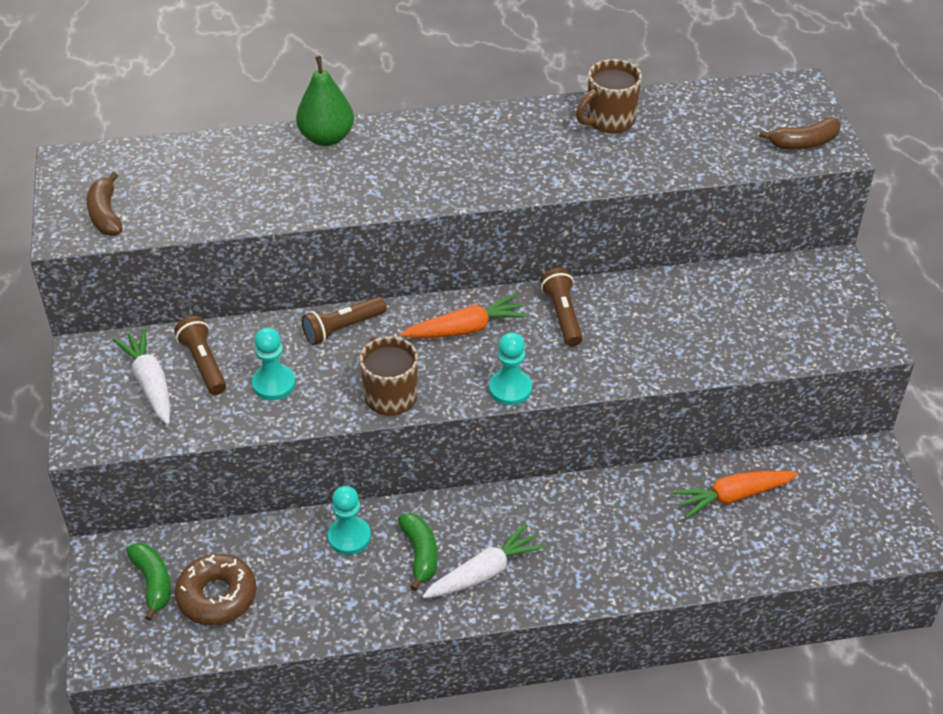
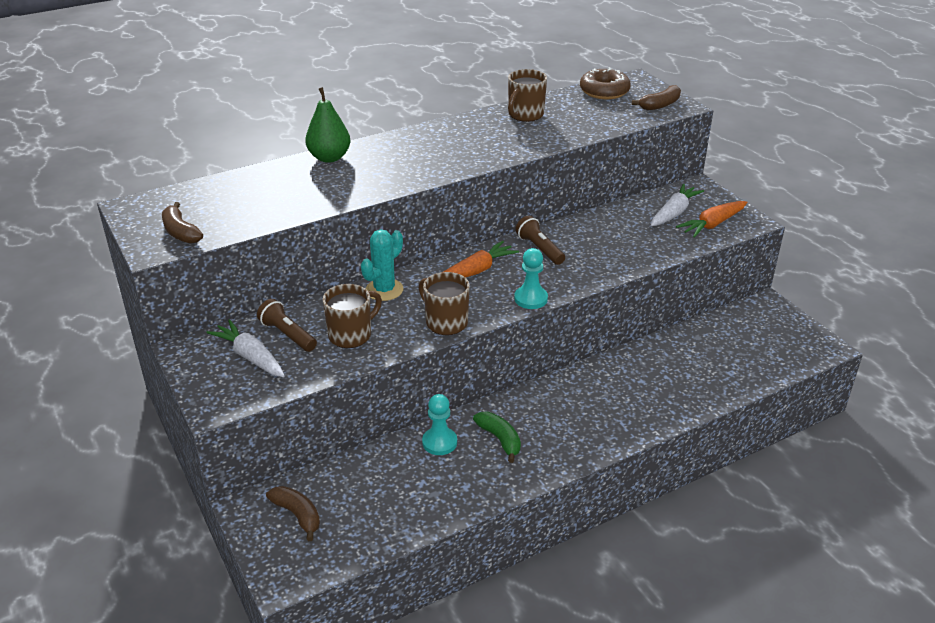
camera: 20 degrees left, 10 degrees down
green banana [126,543,171,621] -> brown banana [266,486,320,541]
brown donut [175,554,256,625] -> brown donut moved to [580,68,631,99]
turquoise pawn [252,328,296,400] -> brown mug [323,284,382,348]
brown flashlight [302,297,387,346] -> turquoise cactus [361,229,403,301]
white carrot [422,523,546,598] -> white carrot moved to [651,184,704,226]
orange carrot [673,471,798,518] -> orange carrot moved to [676,201,747,238]

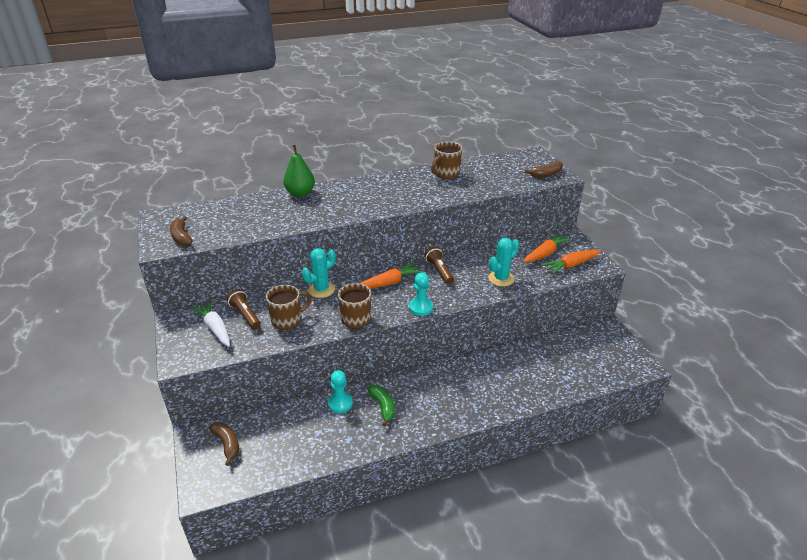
camera: 10 degrees right, 0 degrees up
brown donut [580,68,631,99] -> none
white carrot [651,184,704,226] -> orange carrot [523,233,571,263]
none -> turquoise cactus [488,238,520,286]

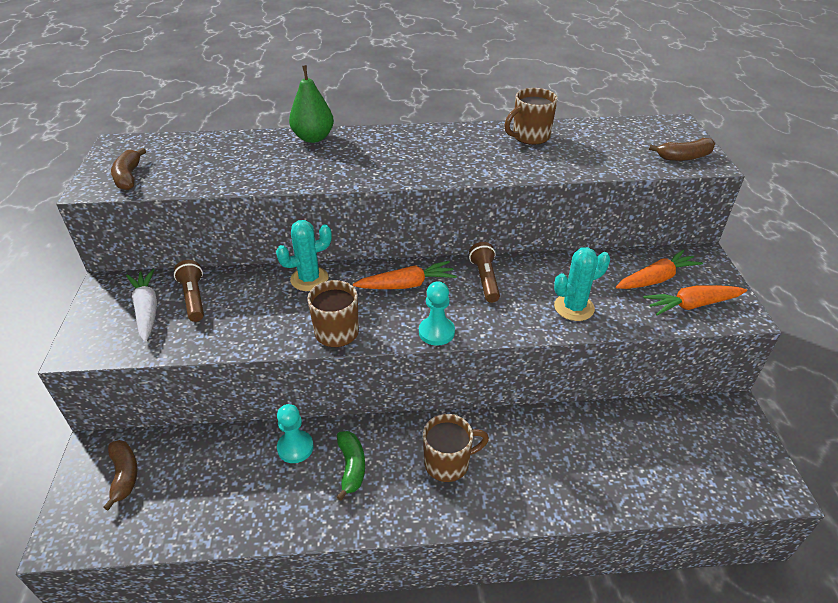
camera: 15 degrees right, 5 degrees up
brown mug [266,285,312,330] -> brown mug moved to [423,414,489,482]

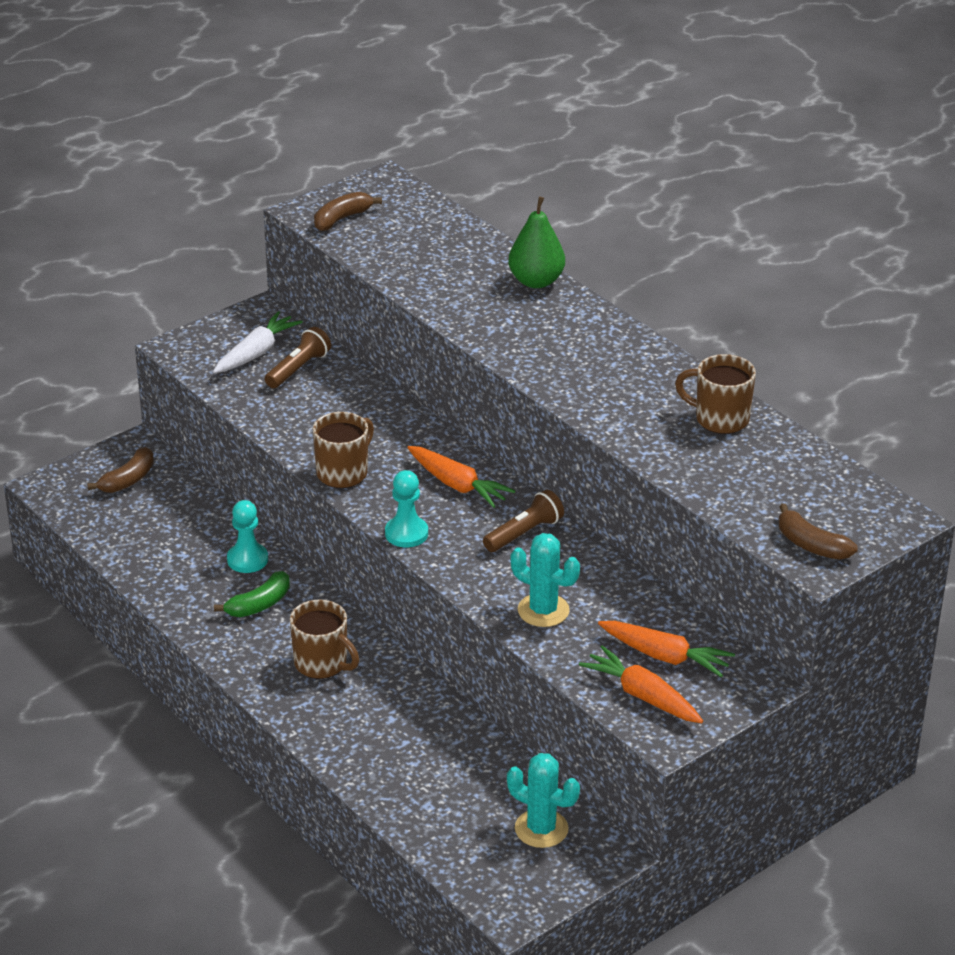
camera: 55 degrees right, 5 degrees down
turquoise cactus [276,220,332,291] -> turquoise cactus moved to [507,753,580,848]

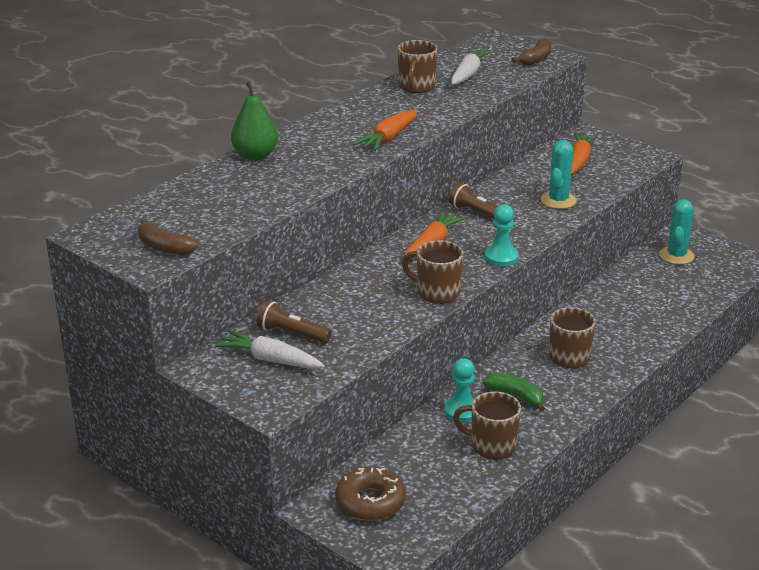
camera: 100 degrees left, 5 degrees down
brown banana [87,447,154,493] -> brown donut [335,467,406,521]
orange carrot [579,645,703,723] -> orange carrot moved to [353,110,418,151]
none -> white carrot [451,48,491,85]
none -> brown mug [453,392,521,459]

